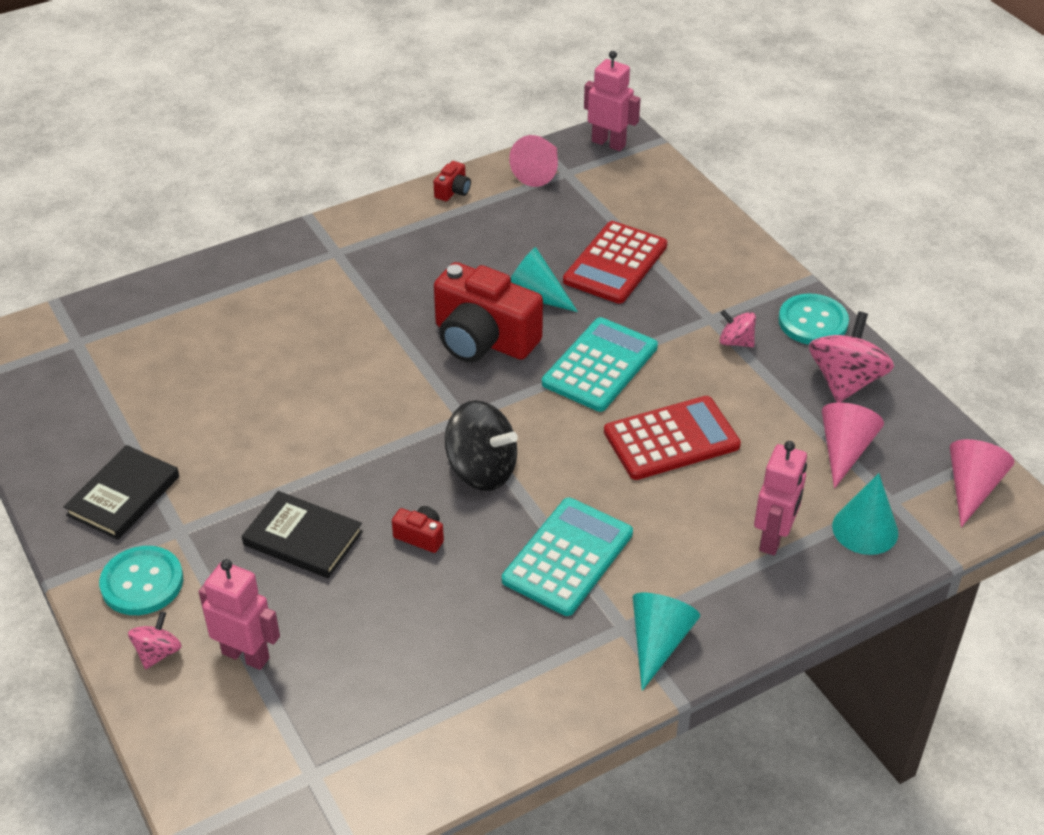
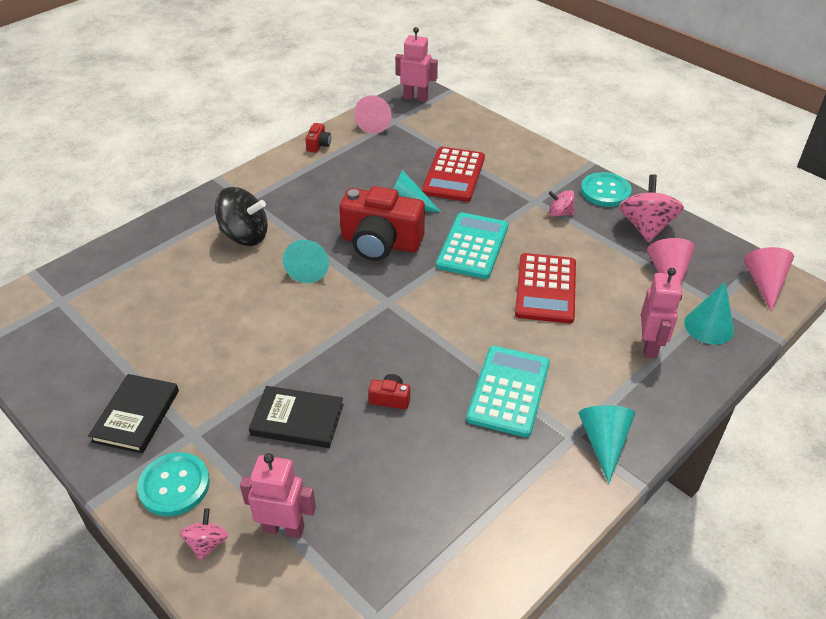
camera: 15 degrees left, 0 degrees up
black spinning top [445,400,518,491] -> black spinning top moved to [215,187,268,246]
red calculator [604,396,741,480] -> red calculator turned 135 degrees clockwise [515,253,576,323]
none -> turquoise cone [283,240,329,283]

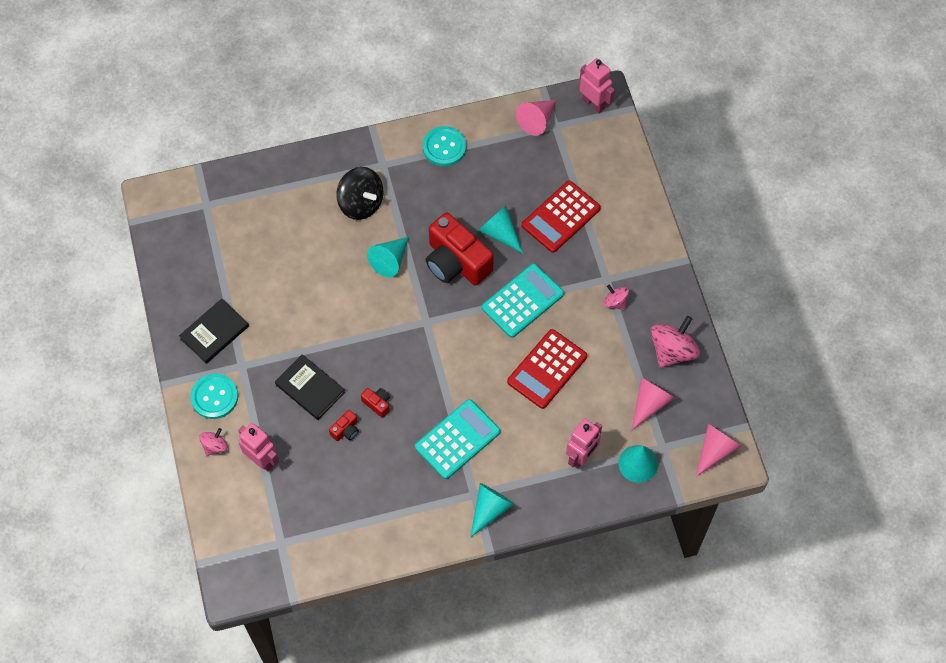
camera: 30 degrees right, 20 degrees up
red camera [305,123,331,153] -> red camera moved to [329,410,359,441]
turquoise button [581,172,632,207] -> turquoise button moved to [423,126,466,166]

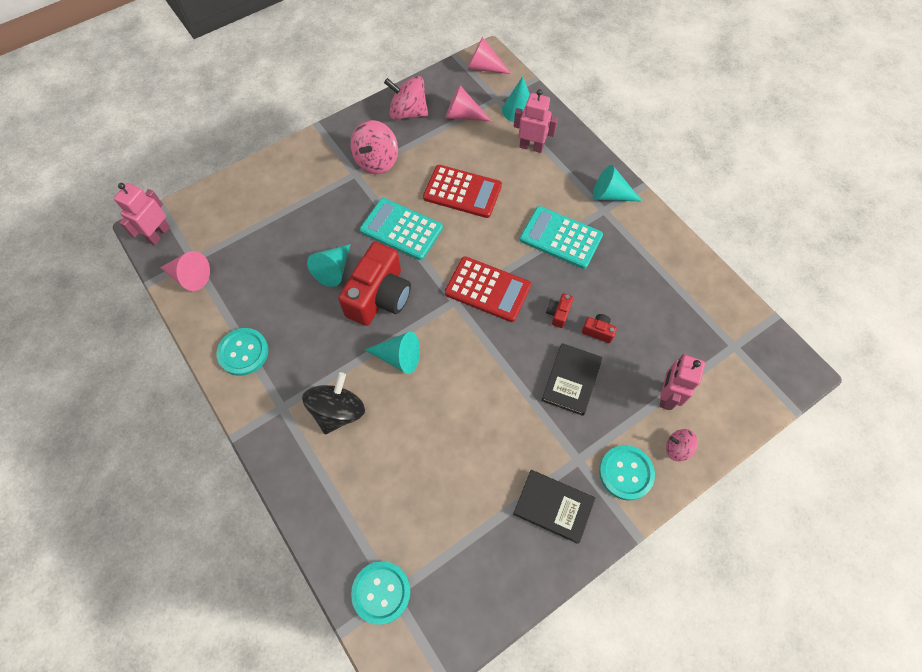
camera: 110 degrees left, 0 degrees up
red calculator [522,181,601,253] -> red calculator moved to [445,256,531,322]
pink spinning top [604,284,629,310] -> pink spinning top [350,120,398,174], size x1.86
none -> turquoise button [351,561,410,625]

